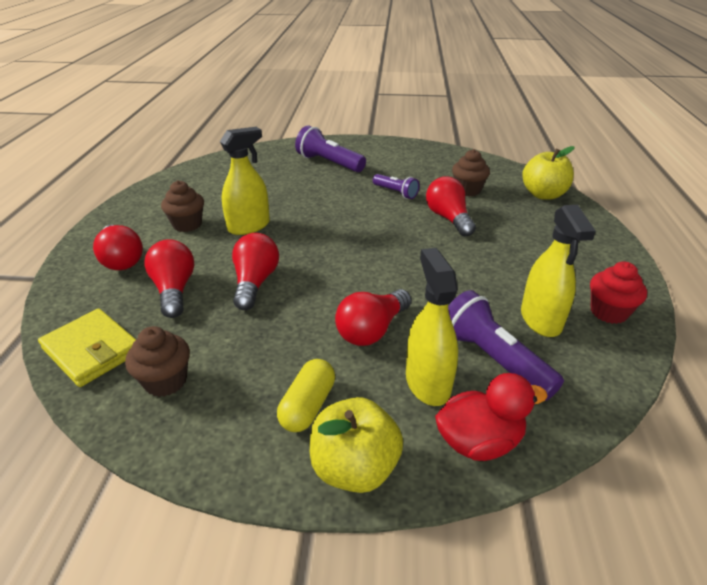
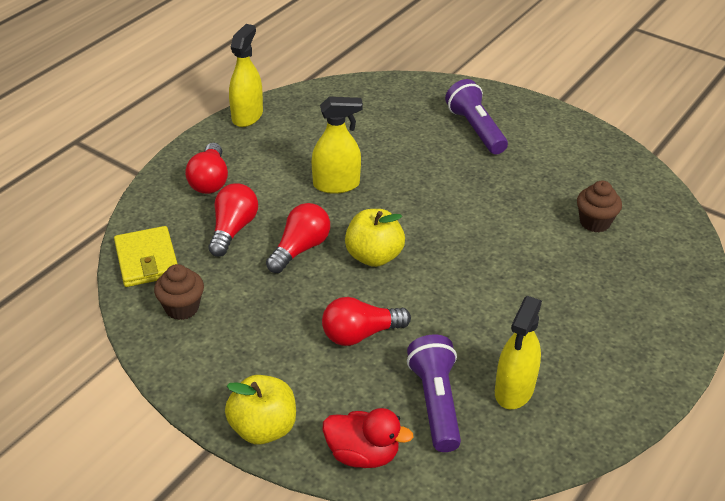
camera: 30 degrees right, 5 degrees up
brown cupcake [161,180,204,232] -> none
yellow capsule [277,359,335,432] -> none
purple flashlight [372,174,419,199] -> none
yellow spray bottle [406,248,458,406] -> yellow spray bottle moved to [229,24,263,127]
red light bulb [426,176,476,237] -> none
yellow apple [522,146,574,200] -> yellow apple moved to [345,209,405,267]
red cupcake [590,262,647,324] -> none

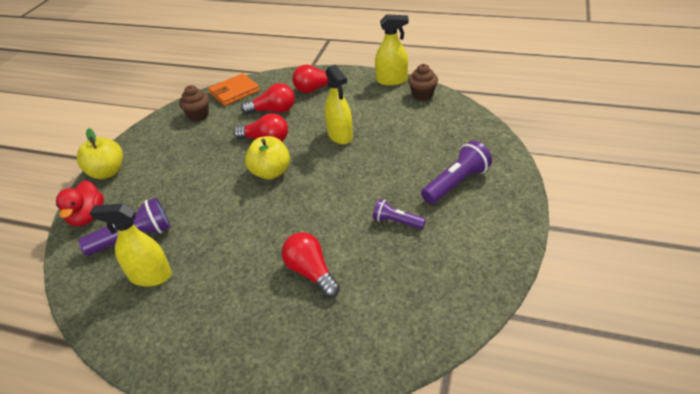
camera: 75 degrees right, 0 degrees up
yellow wallet [114,226,177,287] -> orange wallet [208,73,260,106]
red light bulb [322,297,411,346] -> red light bulb moved to [282,232,340,298]
brown cupcake [577,180,622,233] -> brown cupcake moved to [408,64,438,101]
none -> purple flashlight [373,199,426,229]

